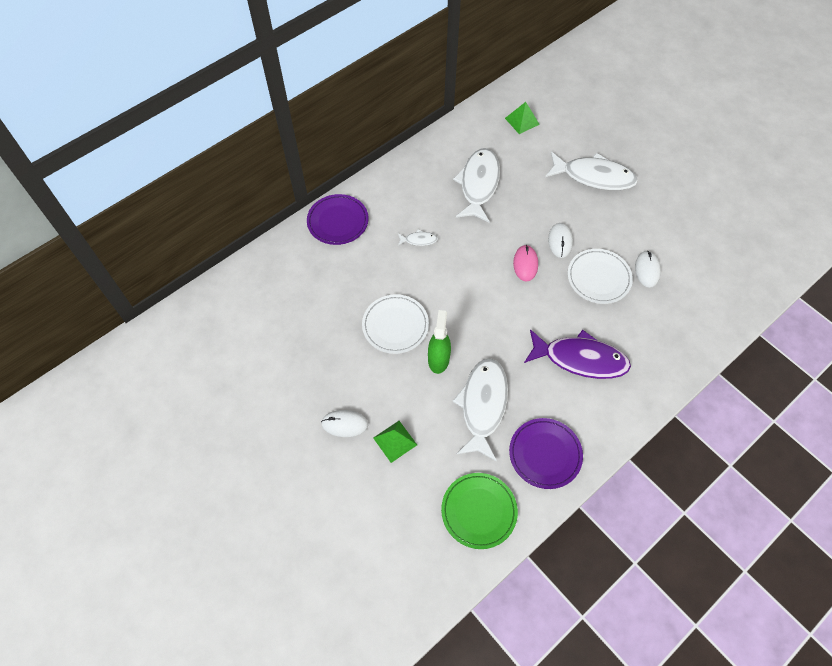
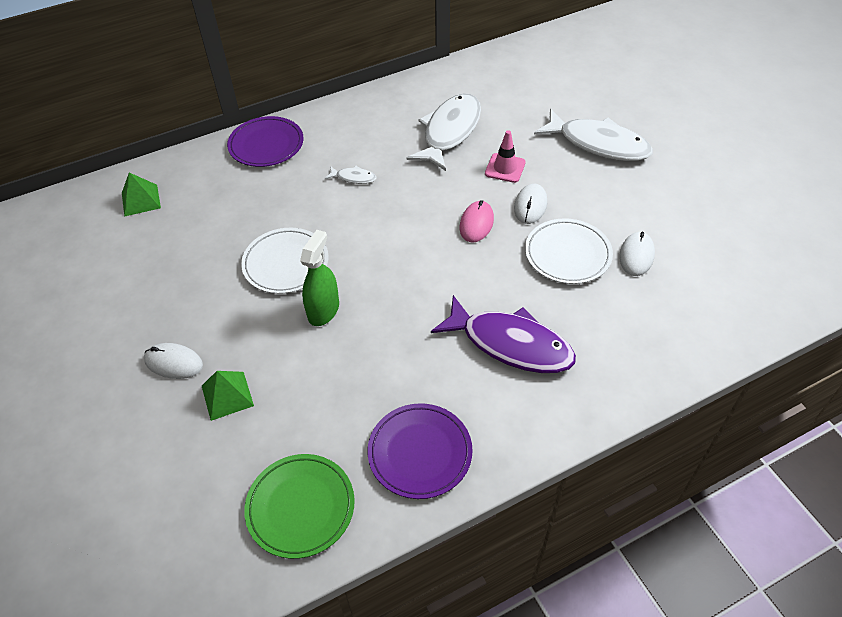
camera: 15 degrees right, 10 degrees down
white fish [452,358,508,461] -> none
green pyramid [505,102,540,134] -> green pyramid moved to [122,173,161,217]
none -> pink traffic cone [485,130,526,183]

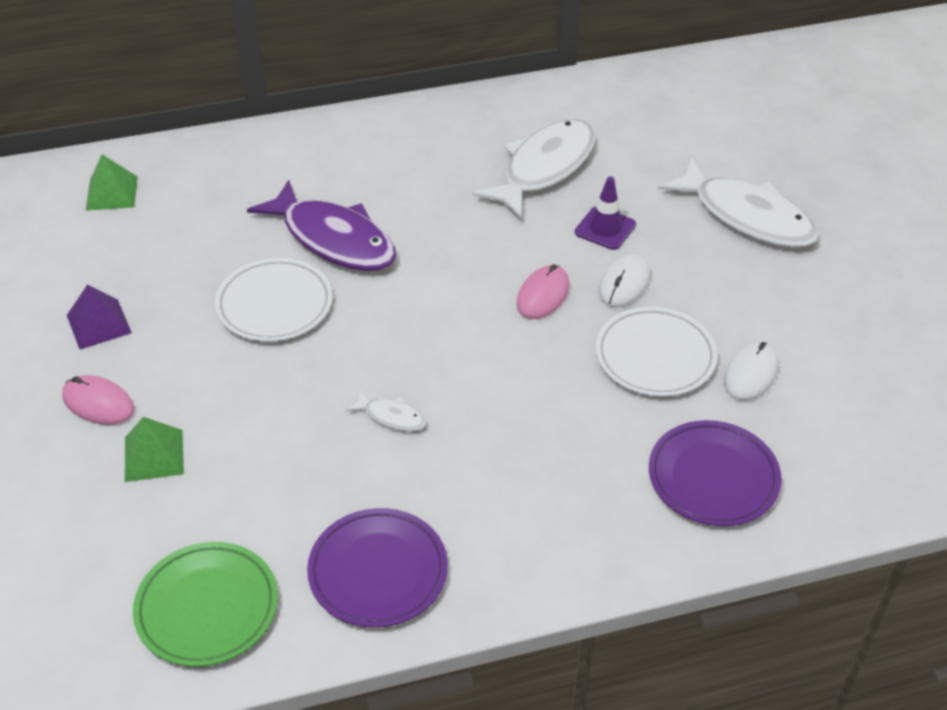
camera: 10 degrees right, 5 degrees down
white mouse [144,343,203,379] -> pink mouse [62,375,134,425]
purple plate [227,116,304,167] -> purple plate moved to [649,420,782,526]
green spray bottle [300,230,339,326] -> none
white fish [325,166,376,184] -> white fish moved to [346,391,426,431]
purple fish [431,295,576,373] -> purple fish moved to [247,180,396,271]
pink traffic cone [485,130,526,183] -> purple traffic cone [575,176,636,250]
none -> purple pyramid [67,285,132,349]

